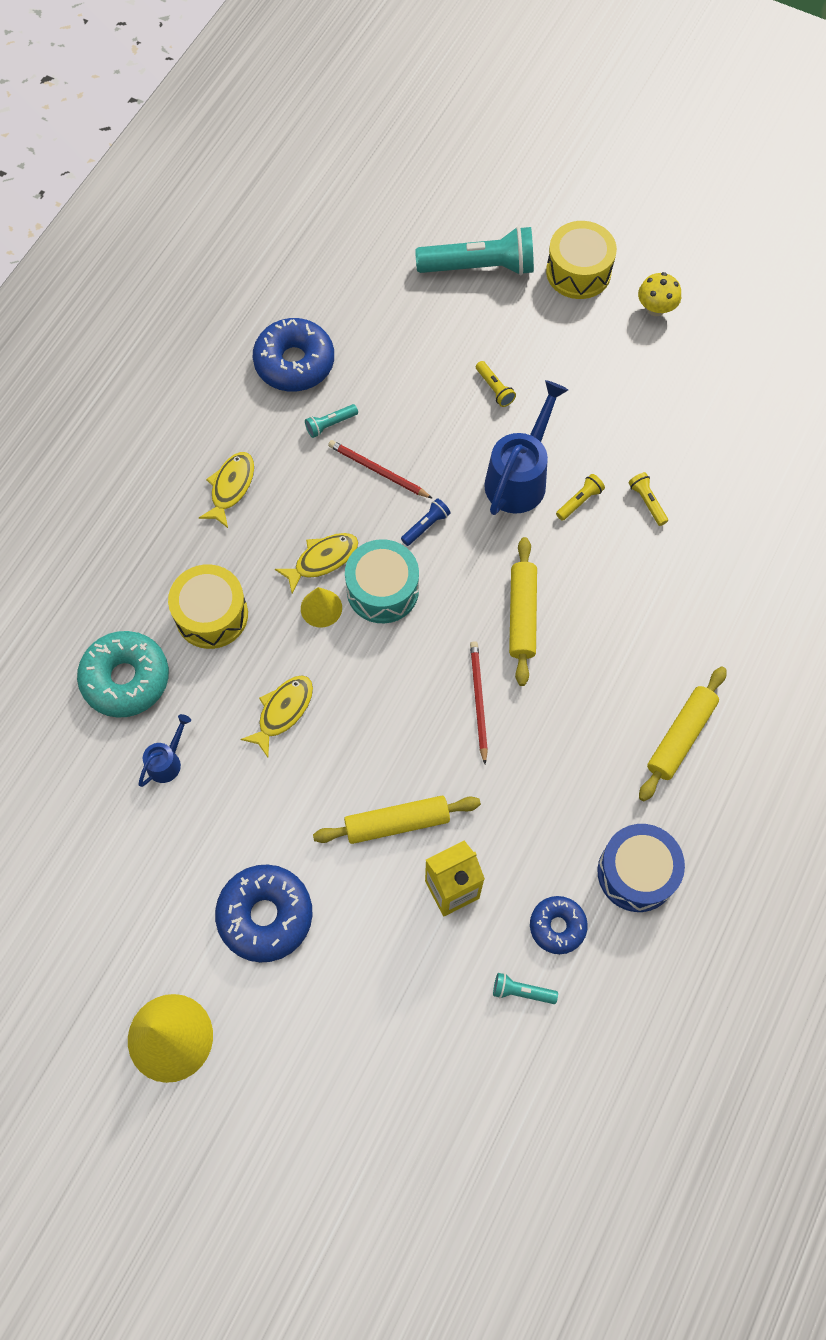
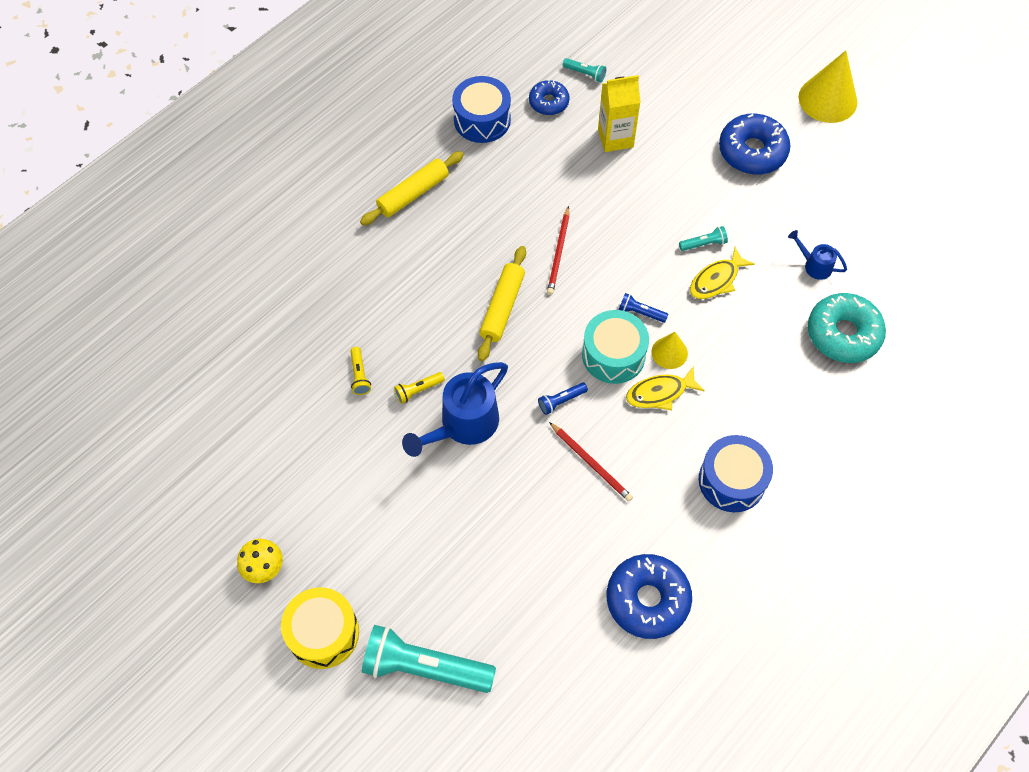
camera: 165 degrees left, 5 degrees down
blue watering can [139,714,191,787] -> blue watering can turned 75 degrees clockwise [788,230,847,280]
yellow drum [168,564,248,649] -> none
yellow fish [199,452,254,528] -> blue drum [699,435,773,512]
turquoise flashlight [305,404,358,438] -> turquoise flashlight moved to [679,226,728,251]
yellow rolling pin [313,796,481,844] -> none
yellow flashlight [476,361,516,407] -> none
none -> blue flashlight [619,293,668,323]

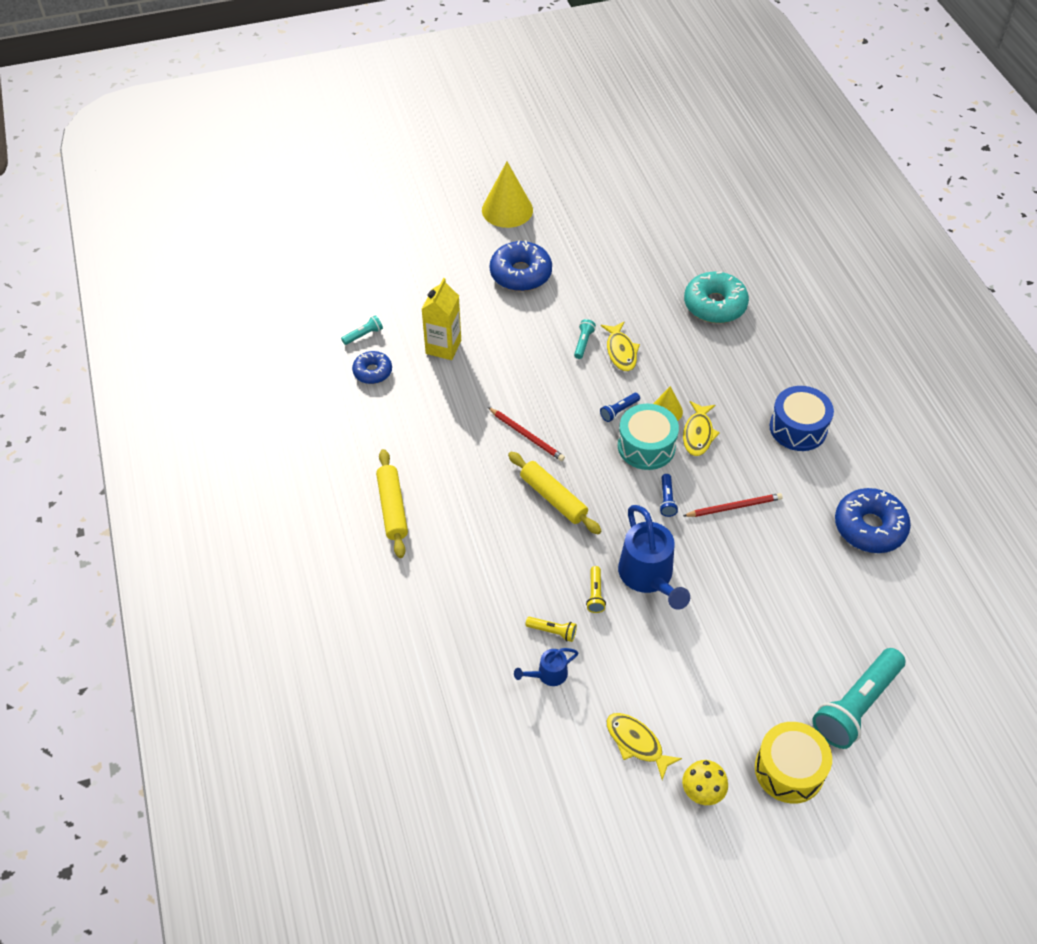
camera: 60 degrees left, 10 degrees down
blue drum [452,76,511,143] -> none
blue watering can [788,230,847,280] -> blue watering can moved to [514,648,579,686]
none -> yellow fish [606,713,682,780]

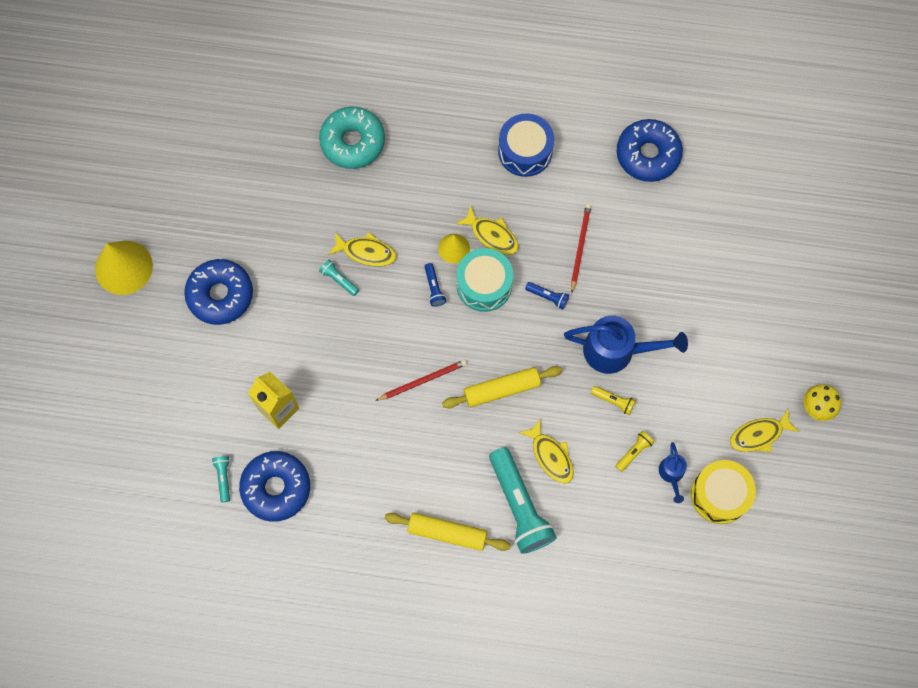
camera: 65 degrees left, 20 degrees up
blue donut [352,351,392,384] -> blue donut [239,451,310,522], size x1.68
yellow drum [755,722,832,804] -> yellow drum moved to [691,460,756,524]
turquoise flashlight [812,648,905,749] -> turquoise flashlight moved to [489,447,557,554]
none -> yellow fish [519,419,574,484]

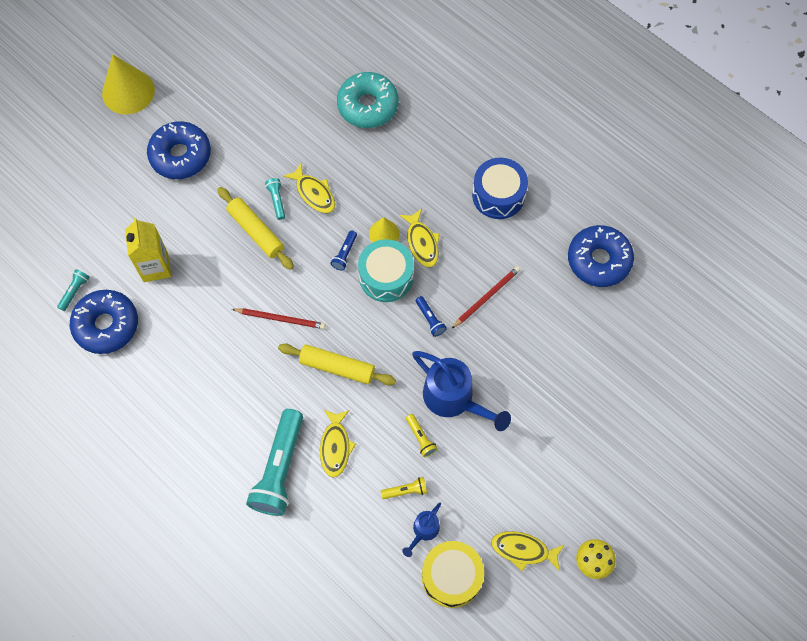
camera: 35 degrees right, 5 degrees down
yellow rolling pin [384,513,511,551] -> yellow rolling pin moved to [217,187,294,270]

